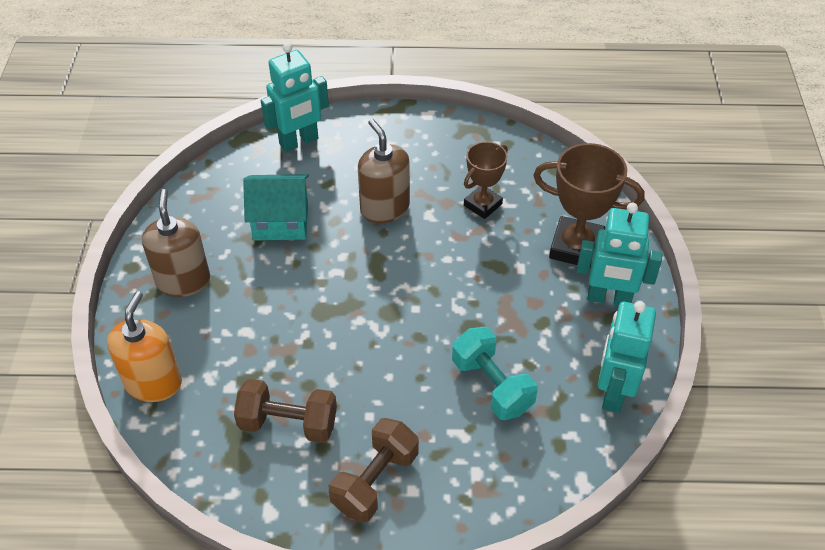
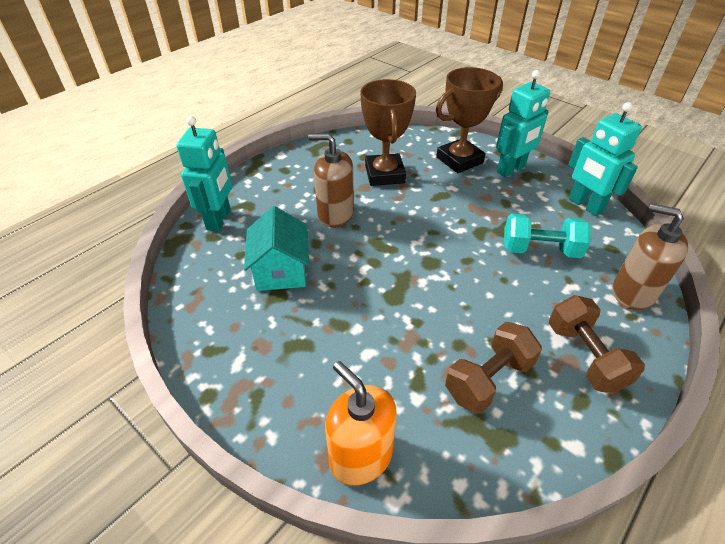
camera: 50 degrees left, 5 degrees down
brown soap dispenser [142,189,210,297] -> brown soap dispenser moved to [612,204,688,310]
turquoise house [243,174,309,241] -> turquoise house turned 45 degrees counterclockwise [244,206,309,291]
brown trophy [464,142,508,219] -> brown trophy [360,79,416,186], size x1.59

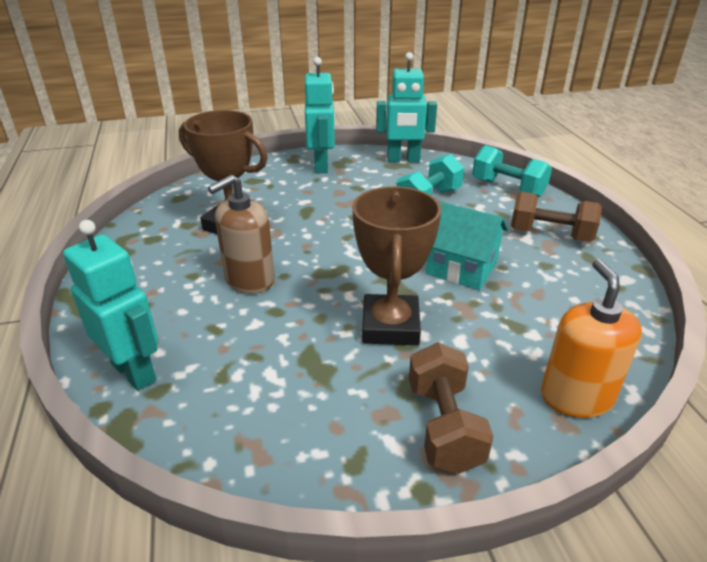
camera: 55 degrees left, 10 degrees down
turquoise house [244,206,309,291] -> turquoise house moved to [426,201,508,290]
orange soap dispenser [325,361,397,486] -> orange soap dispenser turned 90 degrees clockwise [541,259,642,418]
brown trophy [436,67,503,173] -> brown trophy moved to [352,186,441,345]
brown dumbbell [445,322,542,414] -> brown dumbbell moved to [409,342,493,474]
brown soap dispenser [612,204,688,310] -> turquoise dumbbell [472,145,552,197]

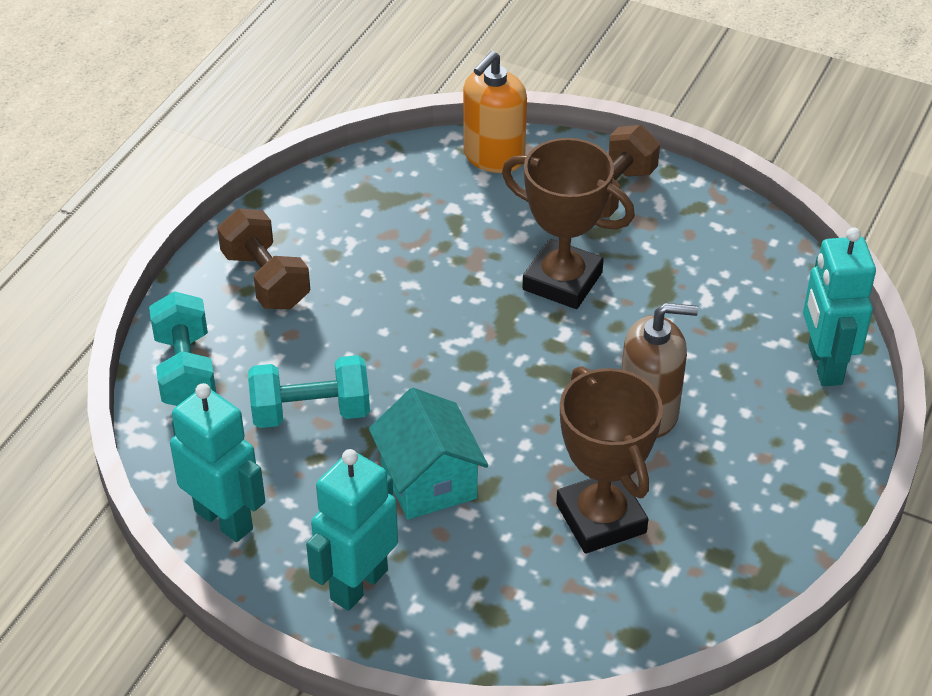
camera: 140 degrees left, 10 degrees up
brown trophy [352,186,441,345] -> brown trophy turned 75 degrees clockwise [502,138,635,309]
turquoise house [426,201,508,290] -> turquoise house moved to [369,388,488,520]

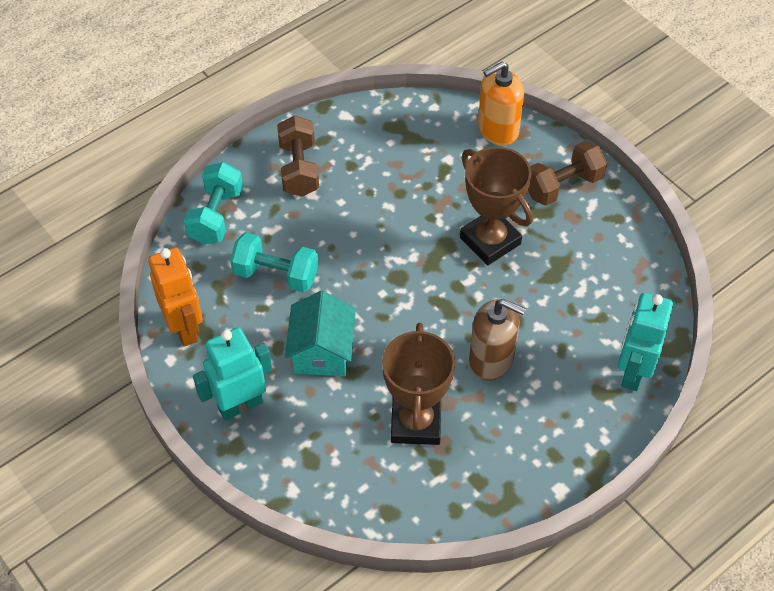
camera: 25 degrees right, 10 degrees up
turquoise robot [170,383,265,542] -> orange robot [148,247,203,347]

